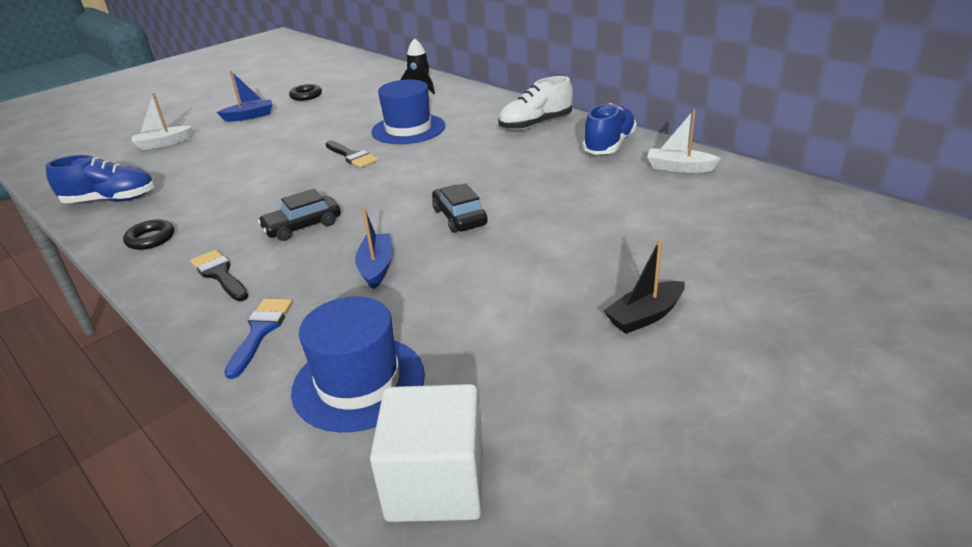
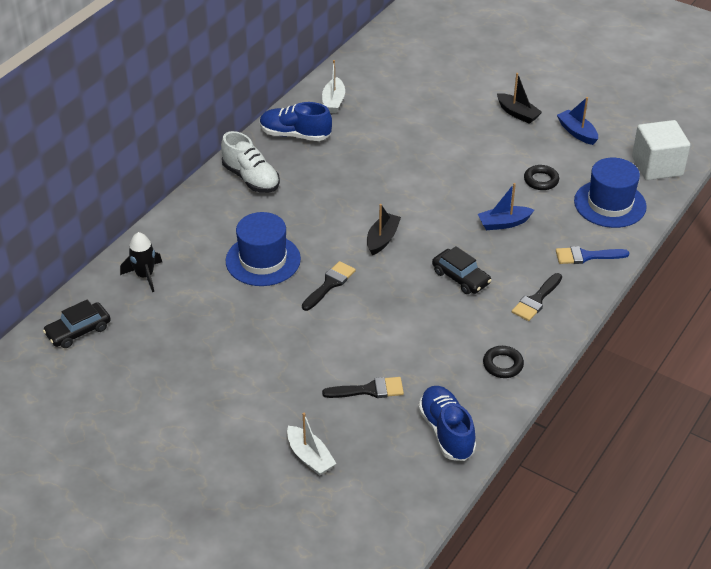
camera: 105 degrees left, 10 degrees up
blue boat [217,71,273,122] -> blue boat moved to [557,97,598,145]
black ring [289,84,322,101] -> black ring moved to [524,165,559,190]
black car [432,183,488,233] -> black car moved to [43,300,111,348]
none -> black brush [322,377,404,398]
none -> black boat [367,204,401,255]

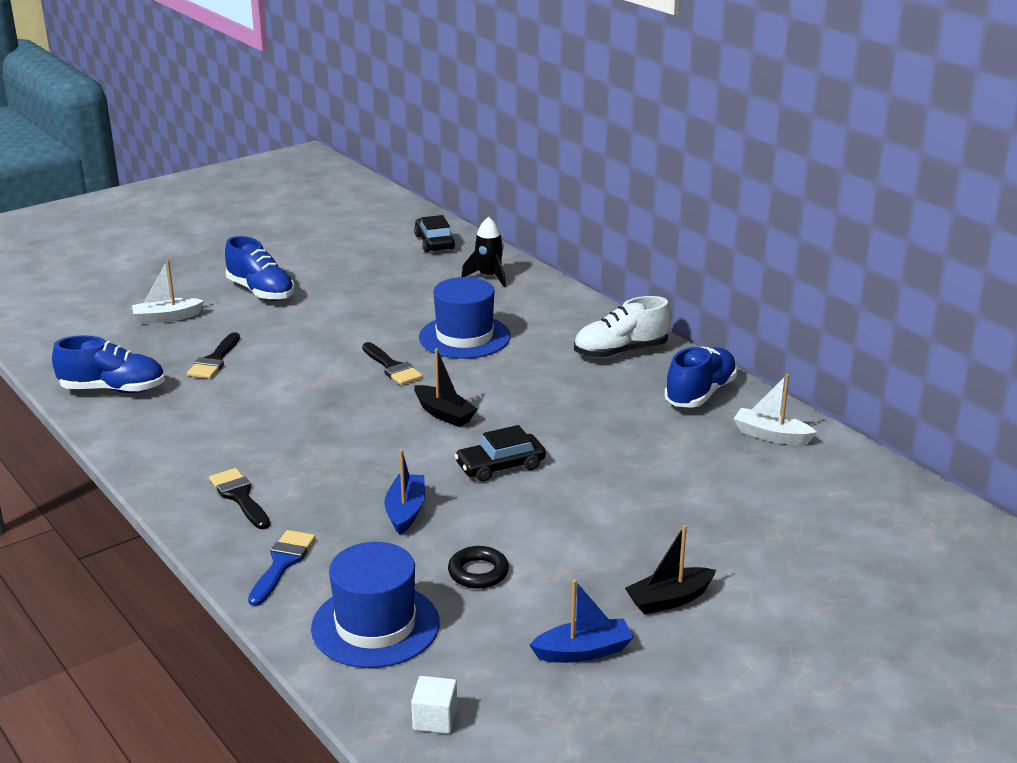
camera: 110 degrees right, 15 degrees down
black car [432,246,491,294] -> black car moved to [454,425,546,482]
black ring [483,346,524,378] -> none
white cube [632,120,690,180] -> white cube [411,676,457,734], size x0.47
none -> blue shoe [225,236,295,301]

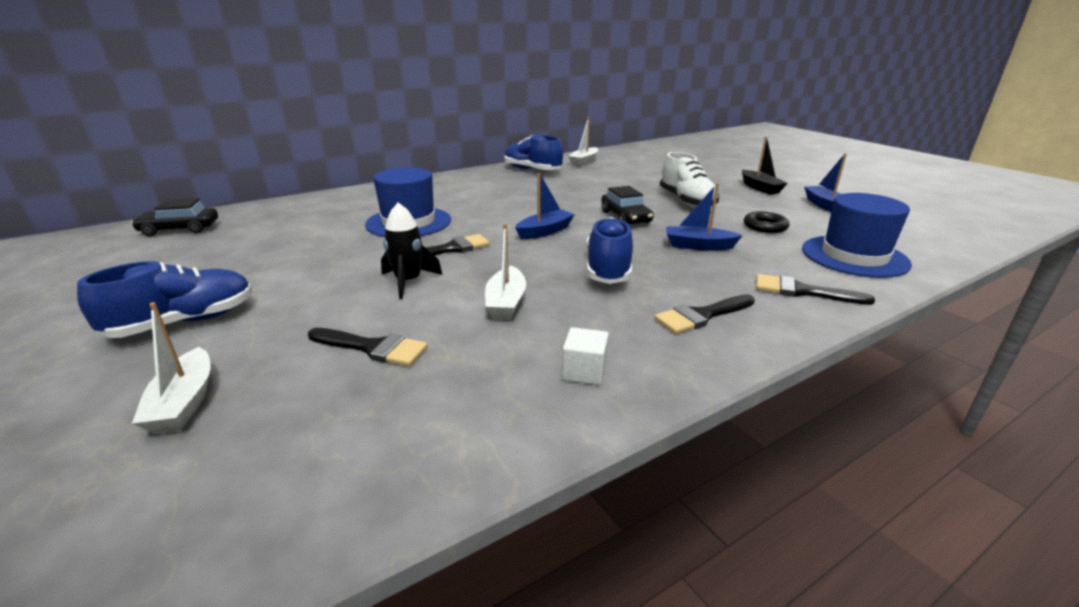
camera: 85 degrees left, 0 degrees up
blue shoe [52,335,165,393] -> blue shoe moved to [586,217,633,284]
blue brush [248,530,316,606] -> black brush [756,274,875,305]
white cube [411,676,457,734] -> white cube moved to [562,327,609,385]
black boat [414,348,478,427] -> blue boat [515,173,575,240]
black rocket [461,217,506,287] -> black rocket moved to [381,203,443,299]
white shoe [574,296,671,358] -> white shoe moved to [660,152,719,208]
none -> white boat [485,223,526,320]

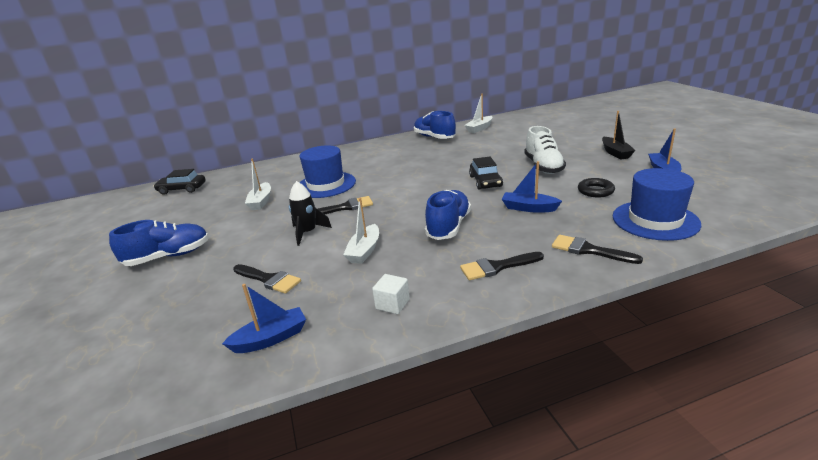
camera: 15 degrees right, 0 degrees up
white boat [132,302,211,434] -> white boat moved to [245,158,271,210]
blue boat [515,173,575,240] -> blue boat moved to [222,284,306,353]

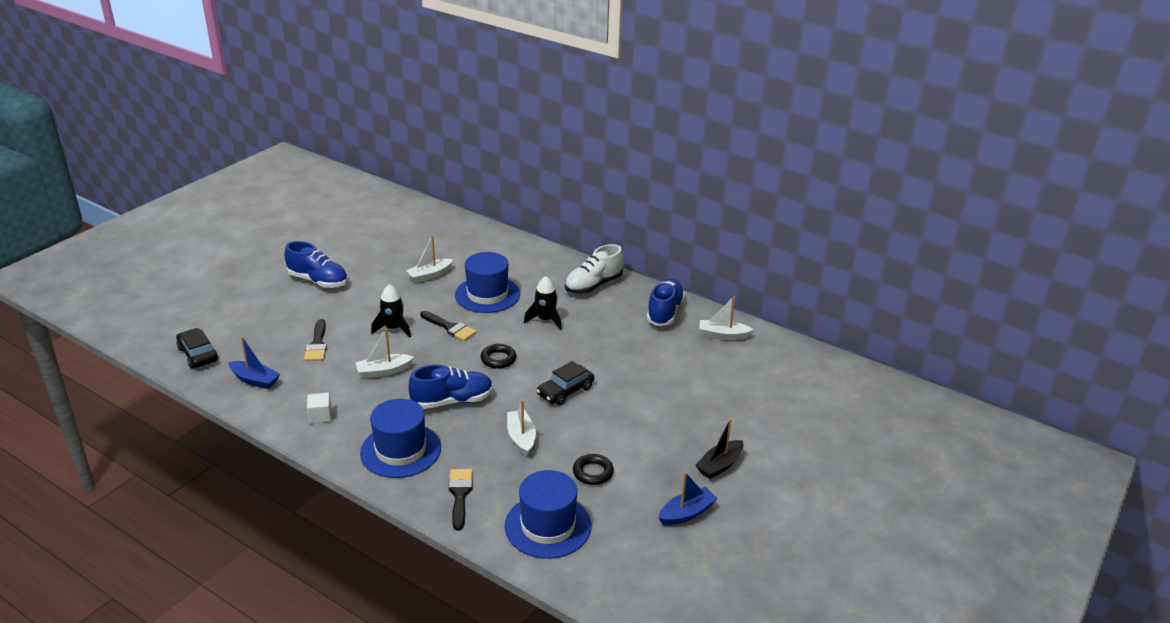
camera: 50 degrees right, 5 degrees up
black car [153,169,206,195] -> black car moved to [176,328,218,368]
black brush [460,252,544,280] -> blue hat [360,399,441,478]
blue boat [502,161,562,213] -> white boat [507,399,536,456]
white shoe [525,126,566,174] -> white shoe moved to [565,244,624,294]
none -> black ring [481,344,516,369]
none -> black rocket [524,276,562,330]

